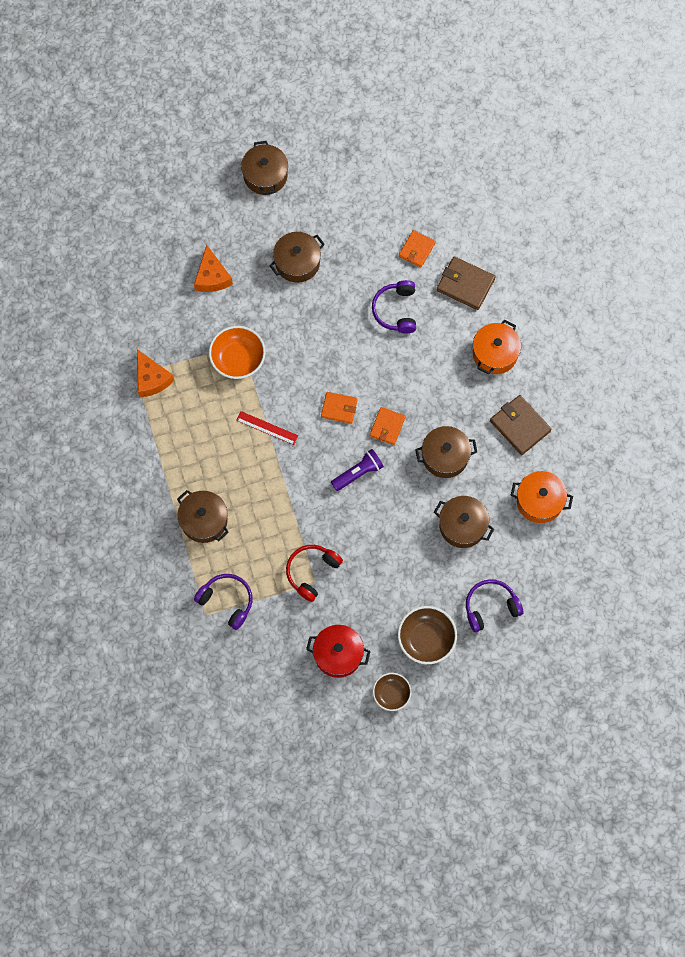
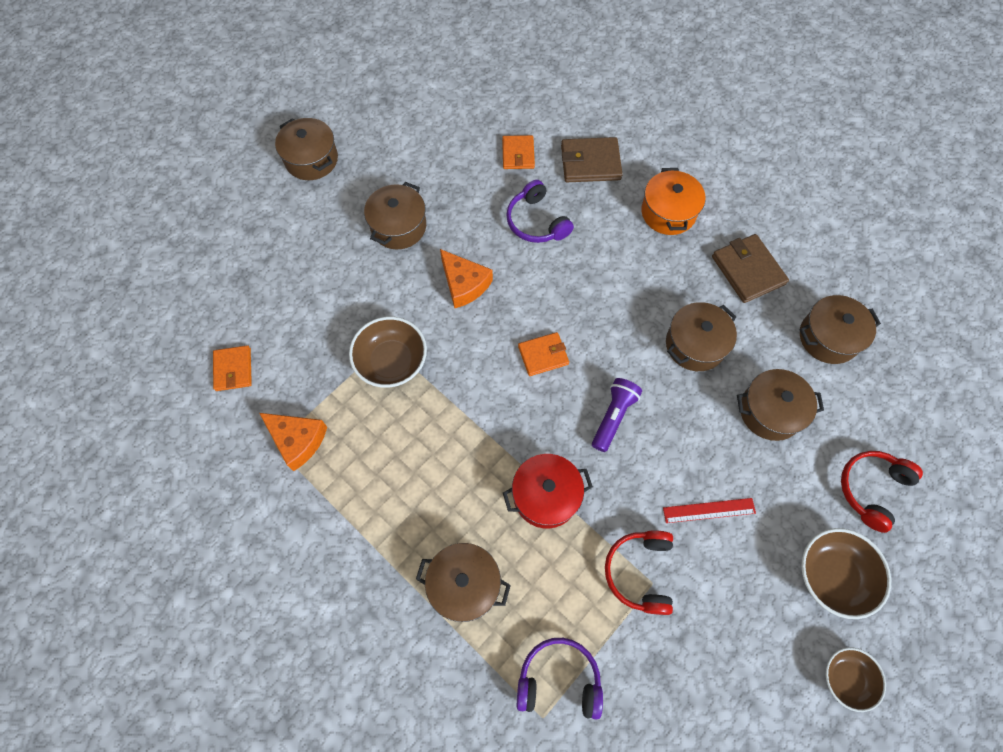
camera: 30 degrees left, 5 degrees down
orange cheese [194,245,233,292] -> orange cheese moved to [440,249,493,308]
orange bowl [209,326,266,379] -> brown bowl [349,317,427,388]
red ruler [236,411,298,445] -> red ruler moved to [663,498,756,523]
red pot [306,625,371,678] -> red pot moved to [503,454,593,528]
orange wallet [370,407,405,445] -> orange wallet moved to [213,345,252,391]
purple headphones [466,579,523,632] -> red headphones [841,451,923,533]
brown wallet [490,395,552,455] -> brown wallet turned 45 degrees clockwise [712,234,789,303]
orange pot [511,471,573,523] -> brown pot [800,295,881,364]

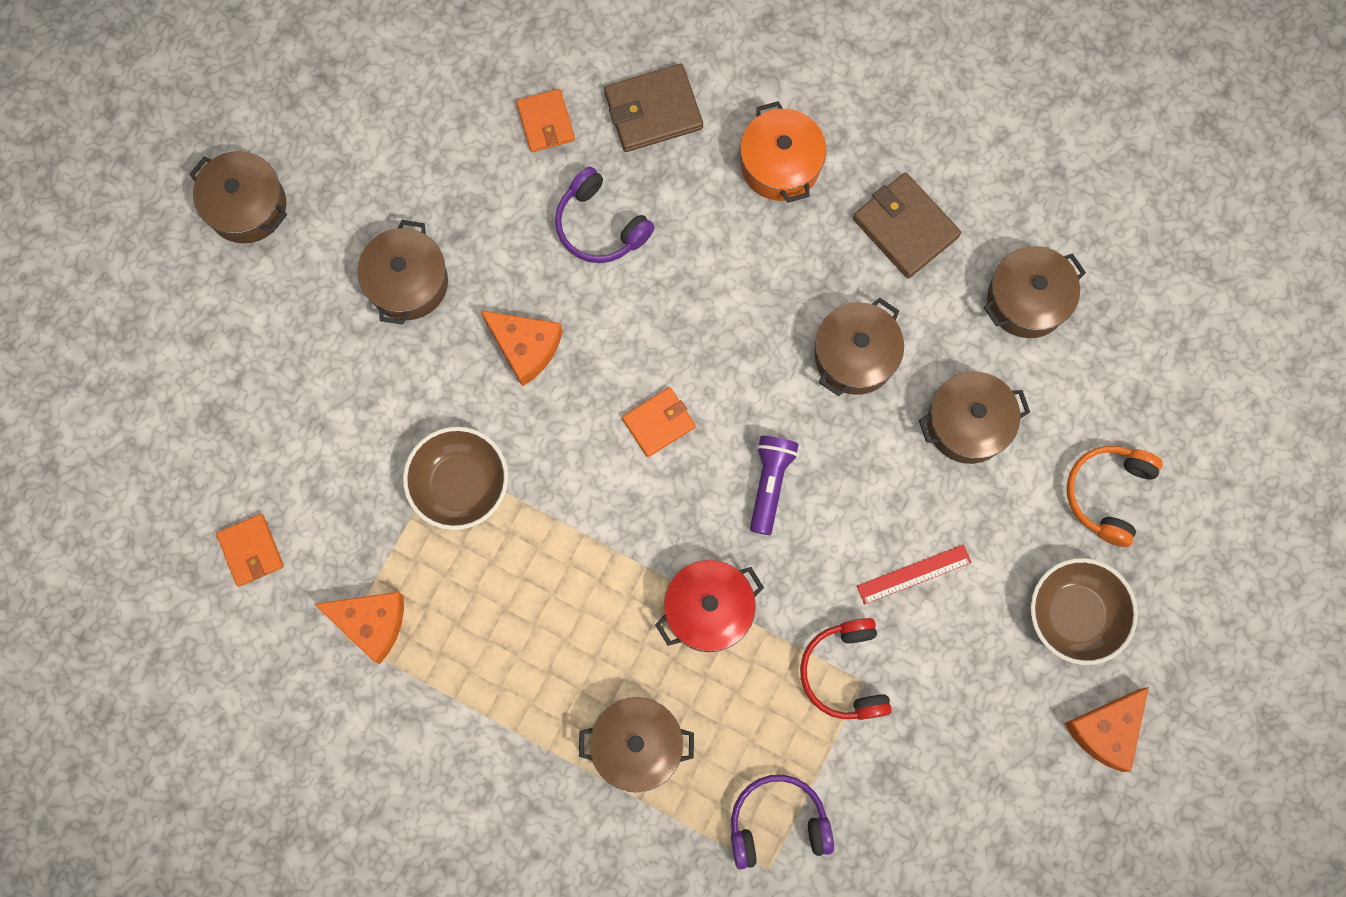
camera: 15 degrees left, 10 degrees up
brown bowl [826,647,886,712] -> orange cheese [1064,687,1149,772]
red headphones [841,451,923,533] -> orange headphones [1067,446,1163,547]

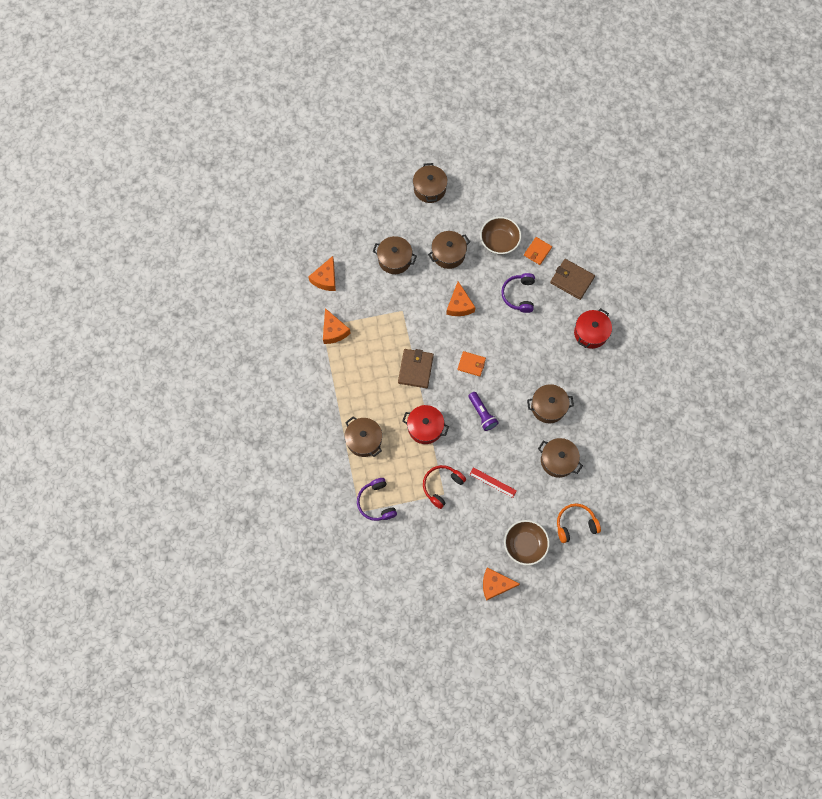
camera: 50 degrees right, 5 degrees down
orange wallet [216,514,284,587] -> orange cheese [308,256,336,291]
brown bowl [403,427,508,530] -> brown bowl moved to [480,217,521,255]
purple headphones [731,775,834,869] -> purple headphones turned 150 degrees counterclockwise [357,478,397,521]
orange pot [740,101,826,203] -> red pot [574,308,612,349]
purple flashlight [750,436,799,535] -> purple flashlight turned 90 degrees clockwise [468,392,499,431]
brown wallet [853,173,961,279] -> brown wallet moved to [398,349,434,388]
brown pot [983,246,1086,338] -> brown pot moved to [372,236,417,274]

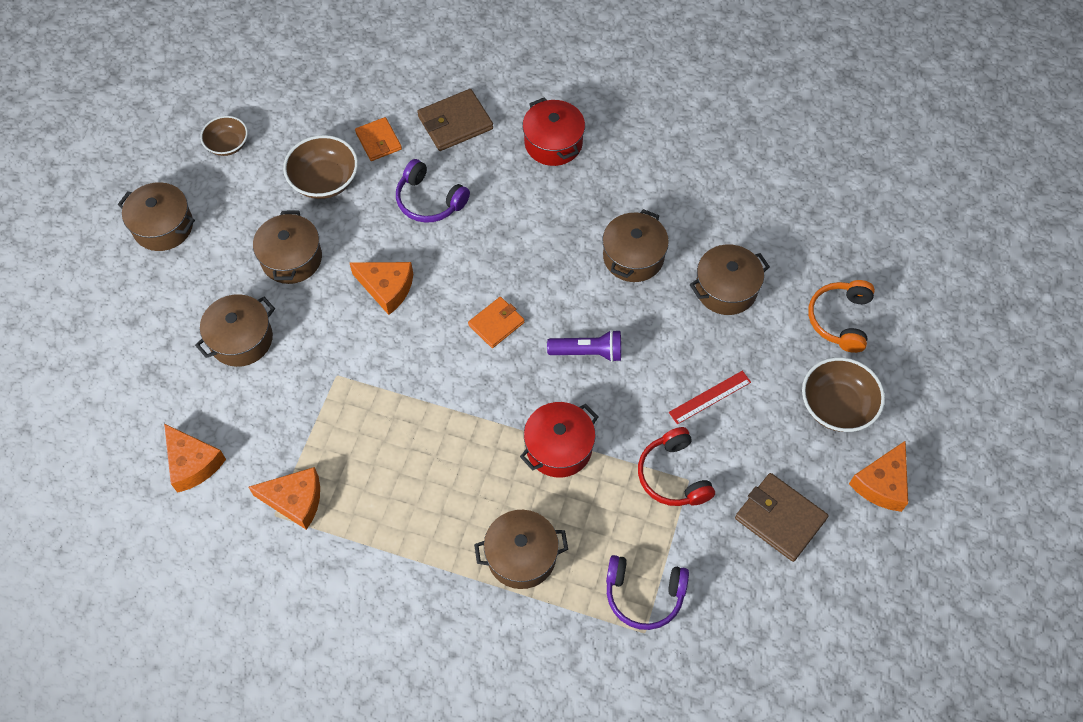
camera: 60 degrees left, 10 degrees down
brown wallet [398,349,434,388] -> brown wallet moved to [735,473,828,562]
none -> brown bowl [200,116,248,156]

